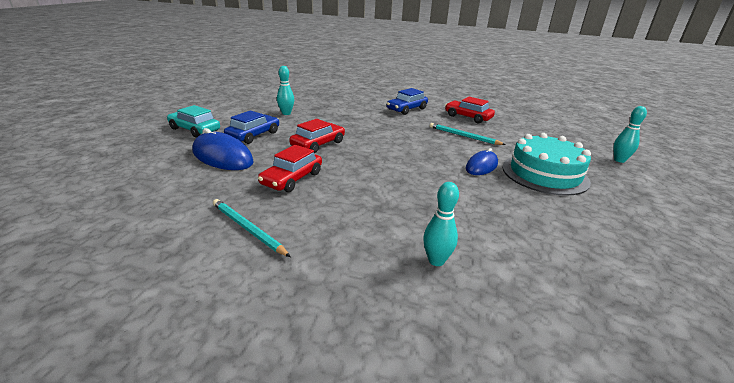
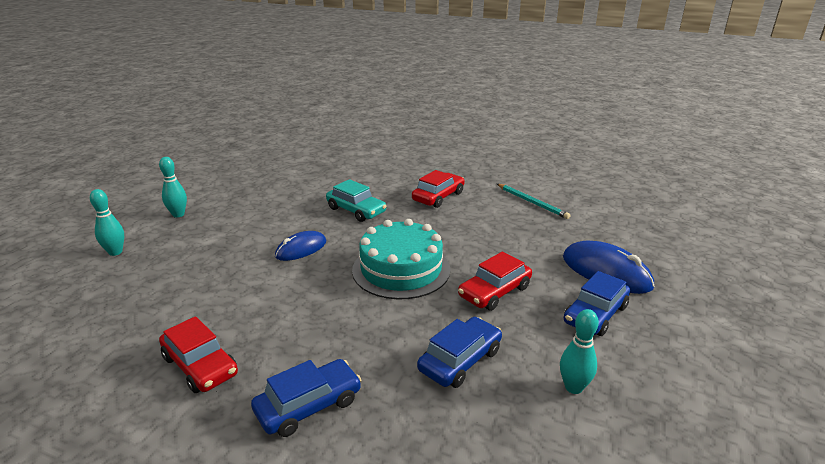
camera: 170 degrees left, 0 degrees up
turquoise car [167,105,220,137] -> turquoise car moved to [326,179,386,222]
red car [258,145,322,192] -> red car moved to [412,170,465,208]
turquoise bowling pin [423,182,459,266] -> turquoise bowling pin moved to [159,157,187,217]
turquoise pencil [430,123,506,145] -> none
turquoise cake [502,133,591,196] -> turquoise cake moved to [352,219,451,299]
none -> blue car [417,317,502,388]

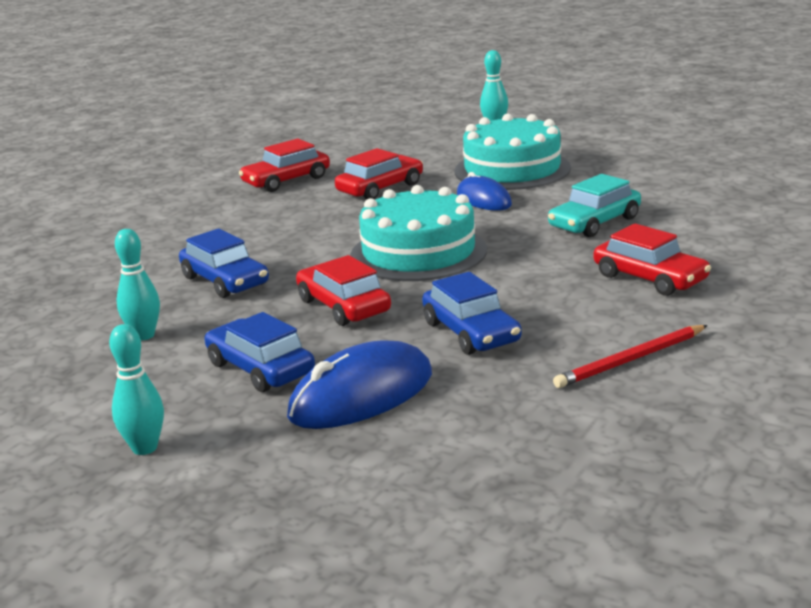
camera: 100 degrees right, 5 degrees down
turquoise bowling pin [159,157,187,217] -> turquoise bowling pin moved to [109,324,164,455]
blue car [251,359,361,437] -> blue car moved to [422,272,522,355]
turquoise pencil [497,184,571,219] -> red pencil [553,325,708,388]
none -> red car [335,148,423,199]
none -> turquoise cake [455,114,571,190]

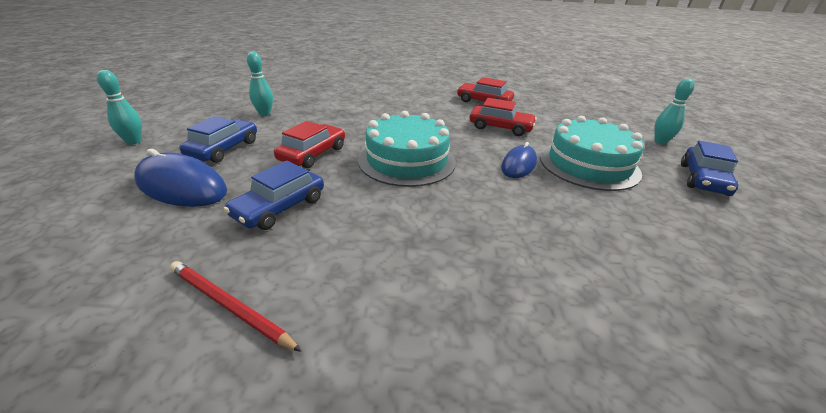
camera: 60 degrees right, 10 degrees up
blue car [179,229,269,298] -> blue car moved to [681,141,738,196]
turquoise car [548,174,641,237] -> none
red car [594,224,711,296] -> none

